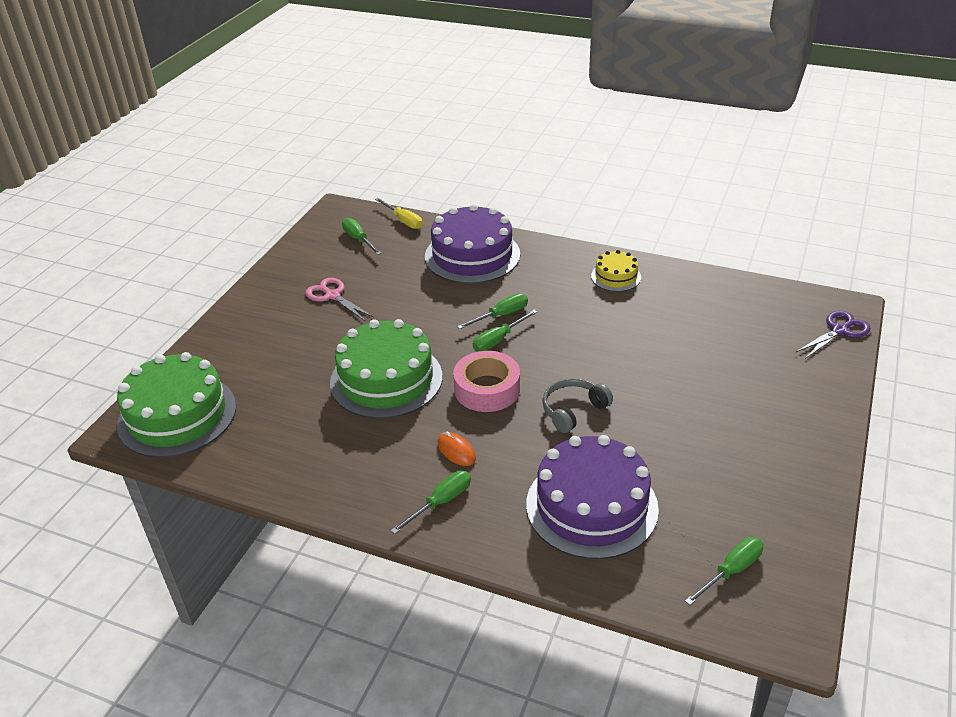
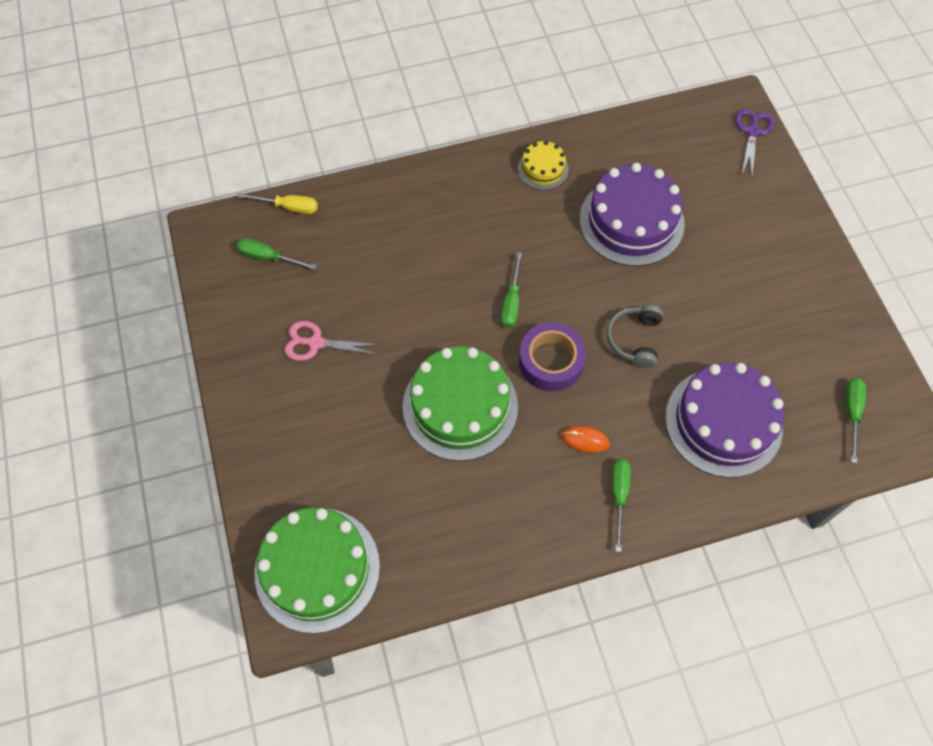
camera: 40 degrees left, 25 degrees up
purple cake [425,204,520,284] -> purple cake moved to [580,163,685,266]
pink tape [453,351,520,412] -> purple tape [519,322,586,391]
green screwdriver [457,293,528,329] -> none

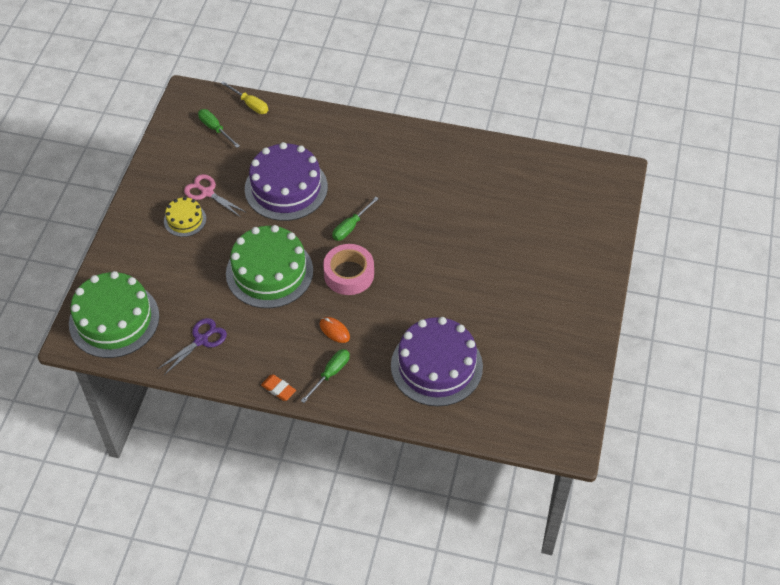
camera: 30 degrees right, 10 degrees down
yellow cake [518,141,569,190] -> yellow cake moved to [164,197,206,237]
purple tape [519,322,586,391] -> pink tape [323,244,374,295]
purple cake [580,163,685,266] -> purple cake moved to [245,142,328,221]
grey headphones [607,305,663,368] -> none
purple scissors [735,108,775,175] -> purple scissors moved to [158,318,227,375]
green screwdriver [846,378,866,463] -> none
none -> orange eraser [261,375,296,401]

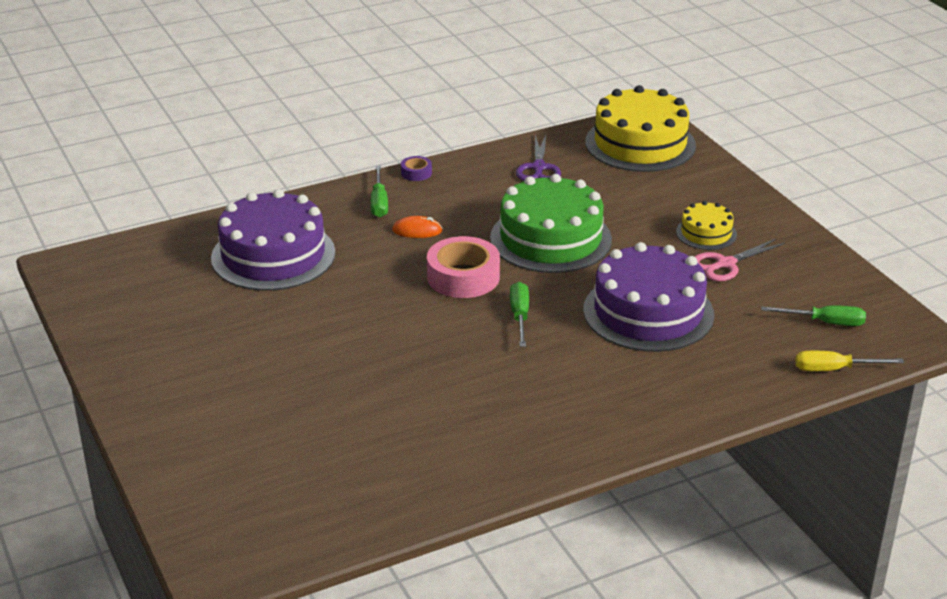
camera: 140 degrees right, 20 degrees down
green cake [69,271,159,358] -> yellow cake [585,85,696,172]
pink scissors [184,174,247,217] -> pink scissors turned 150 degrees clockwise [694,239,785,281]
orange eraser [261,375,296,401] -> purple tape [401,156,432,181]

